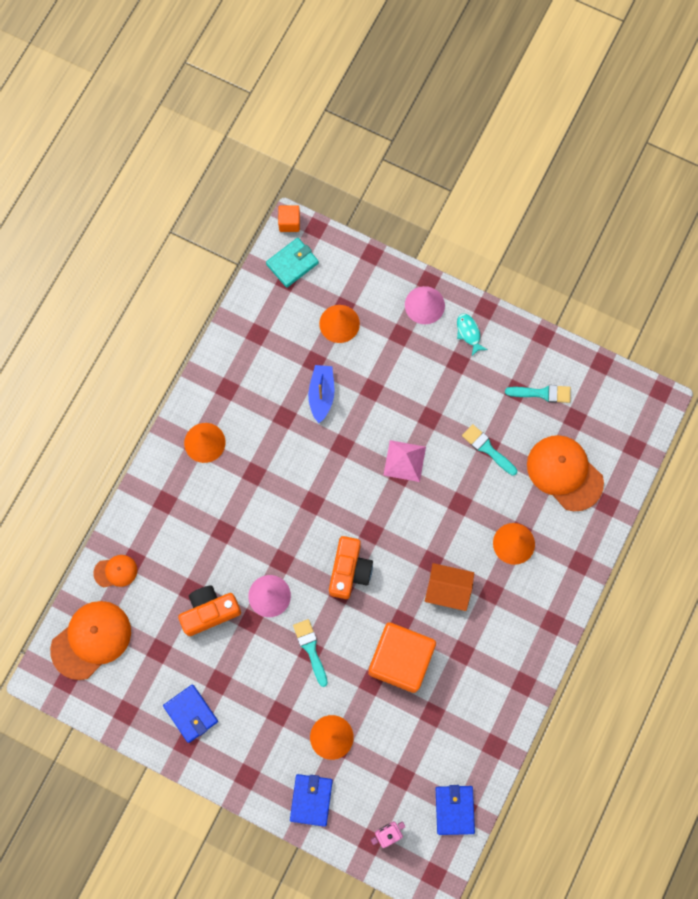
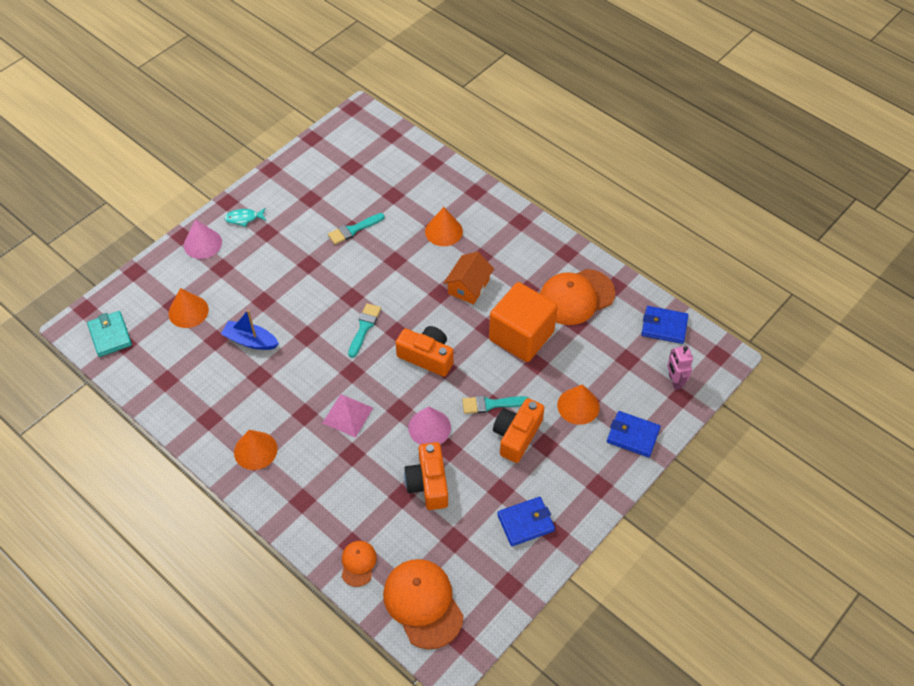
camera: 75 degrees left, 20 degrees down
orange cube [278,205,300,232] -> none
pink pyramid [384,440,426,482] -> pink pyramid moved to [323,394,373,438]
turquoise brush [505,385,571,403] -> turquoise brush moved to [348,303,381,358]
orange cap [527,435,604,511] -> orange cap moved to [540,269,615,325]
none -> orange camera [493,398,545,463]

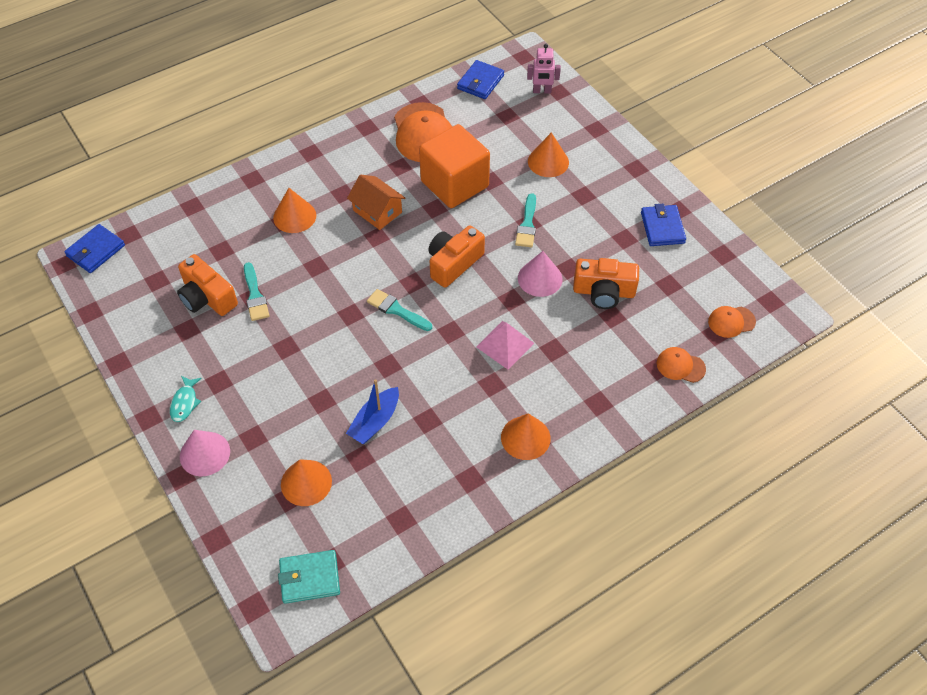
camera: 75 degrees left, 0 degrees up
orange cap [383,559,464,649] -> orange cap [708,306,756,338], size x0.52
orange camera [493,398,545,463] -> orange camera moved to [177,254,238,316]
blue wallet [607,411,661,457] -> blue wallet moved to [64,224,125,273]

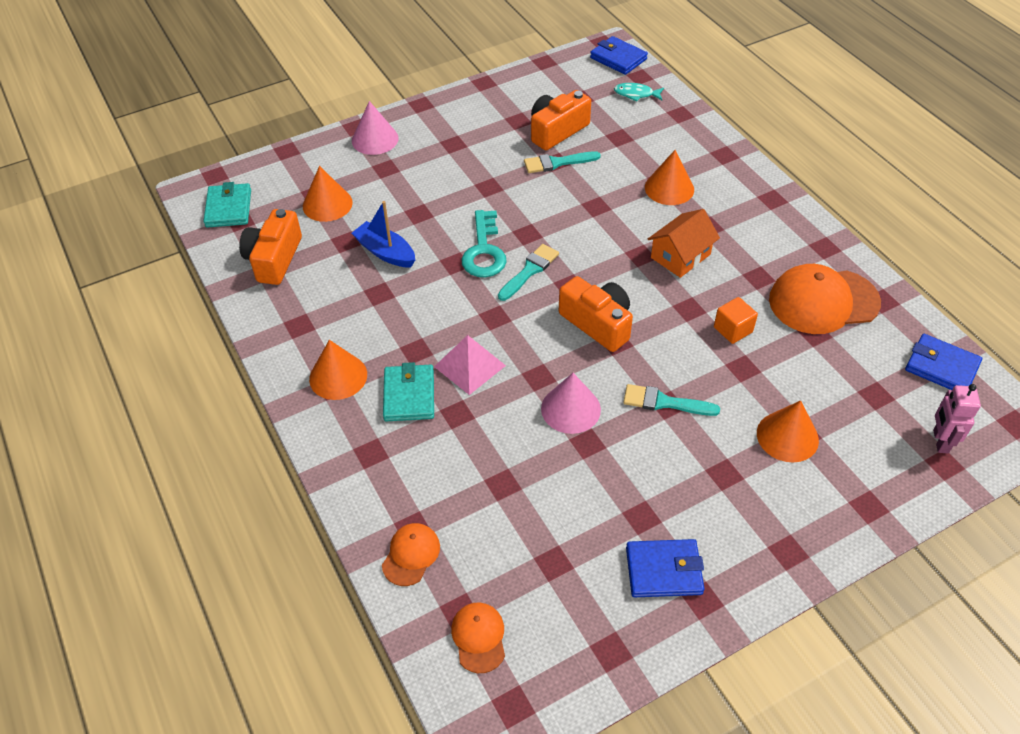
camera: 95 degrees right, 5 degrees down
turquoise fish [170,376,202,422] -> turquoise fish moved to [614,83,664,102]
orange cube [419,124,490,208] -> orange cube [714,297,758,344], size x0.43
orange camera [573,258,639,309] -> orange camera moved to [239,209,302,285]
none -> turquoise wallet [383,362,434,421]
none -> turquoise key [461,210,507,277]

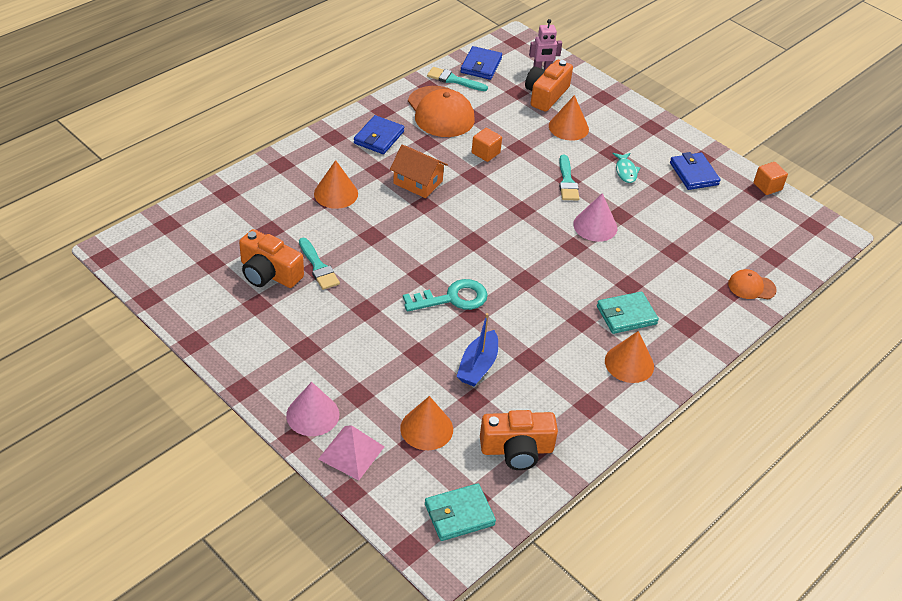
camera: 110 degrees left, 5 degrees down
pink pyramid [434,335,506,395] -> pink pyramid moved to [318,425,385,480]
orange cap [451,603,505,673] -> none
turquoise brush [498,244,559,301] -> turquoise brush moved to [427,67,488,91]
orange camera [559,276,633,352] -> orange camera moved to [525,60,573,112]
blue wallet [590,36,648,75] -> blue wallet moved to [354,115,404,154]
turquoise fish [614,83,664,102] -> turquoise fish moved to [613,153,640,183]
none -> orange cube [753,162,788,195]

